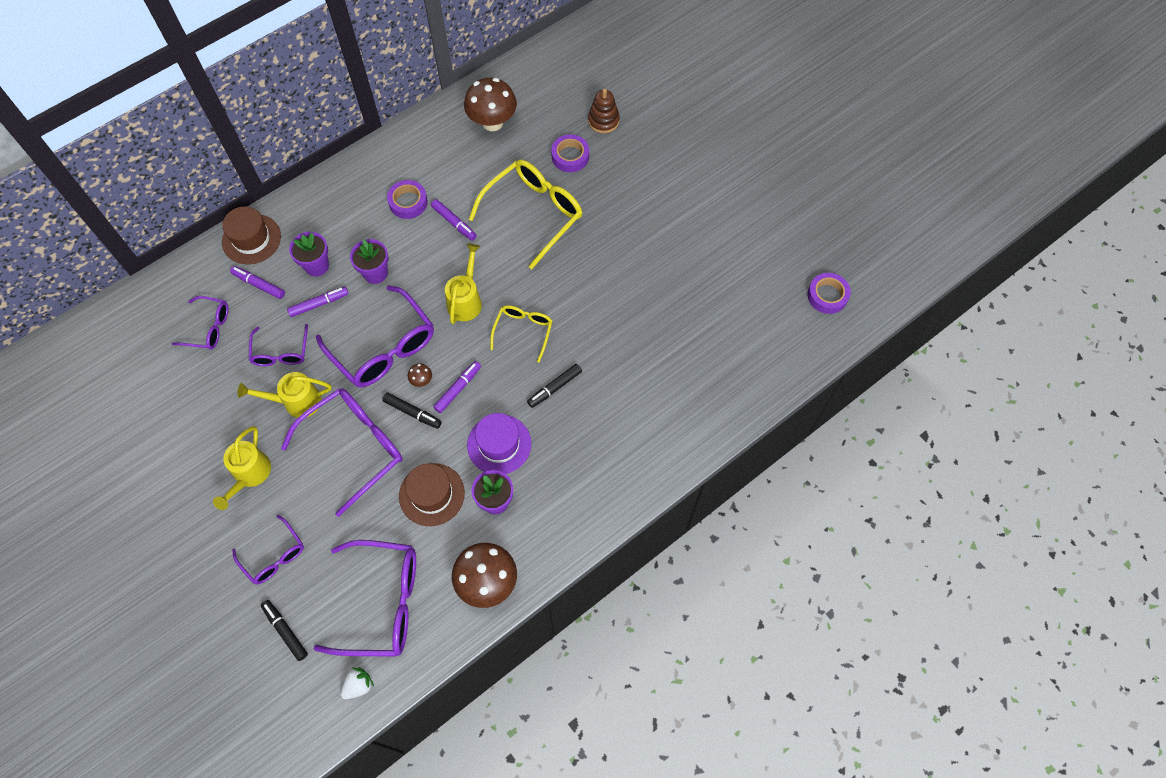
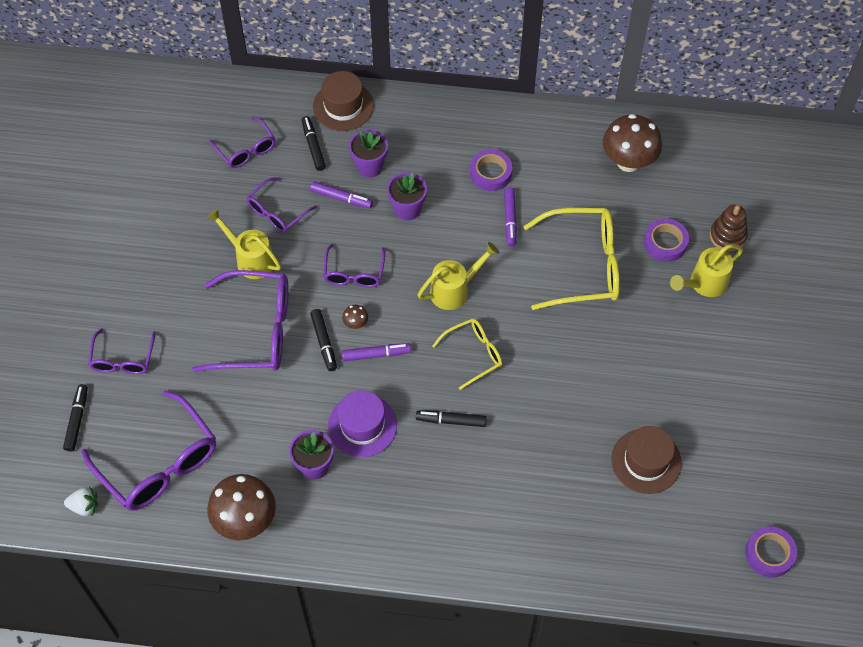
camera: 45 degrees right, 5 degrees down
yellow watering can [213,426,271,510] -> yellow watering can moved to [670,244,743,297]
purple marker [230,266,285,299] -> black marker [302,116,326,171]
purple glasses [316,285,434,387] -> purple glasses [323,244,386,287], size x0.56
brown hat [399,463,465,526] -> brown hat moved to [611,426,682,494]

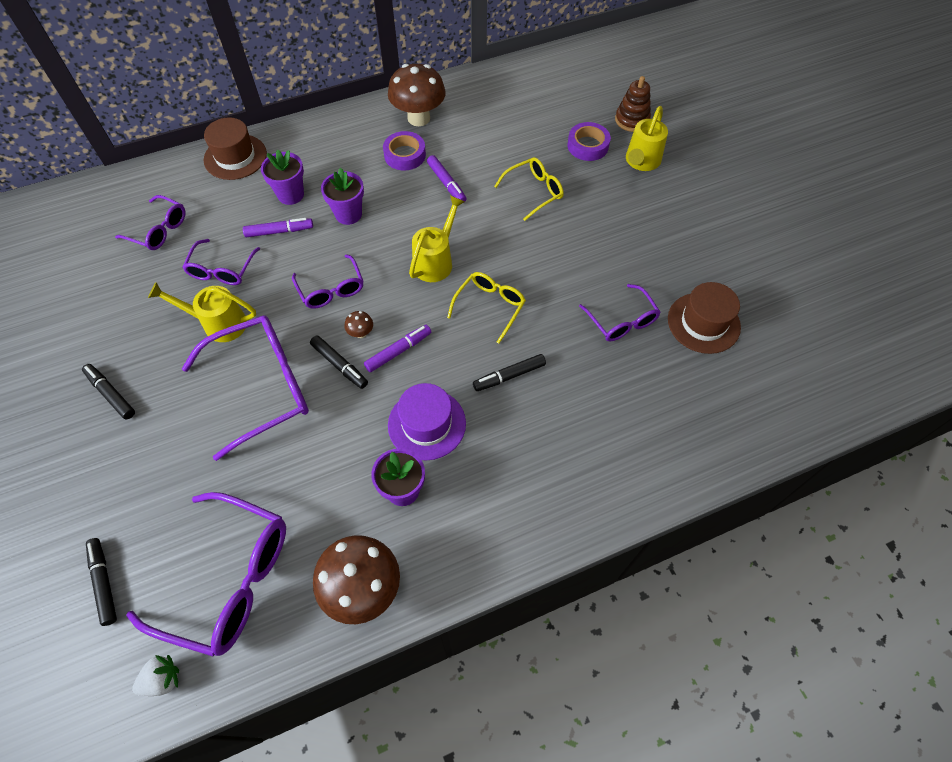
camera: 30 degrees left, 0 degrees up
purple glasses [88,328,156,374] -> purple glasses moved to [579,284,660,341]
black marker [302,116,326,171] -> black marker moved to [82,364,135,419]
yellow glasses [523,208,620,310] -> yellow glasses [494,157,563,221], size x0.56
brown mushroom [603,114,662,172] -> brown mushroom moved to [388,64,446,126]
purple tape [745,526,797,578] -> none

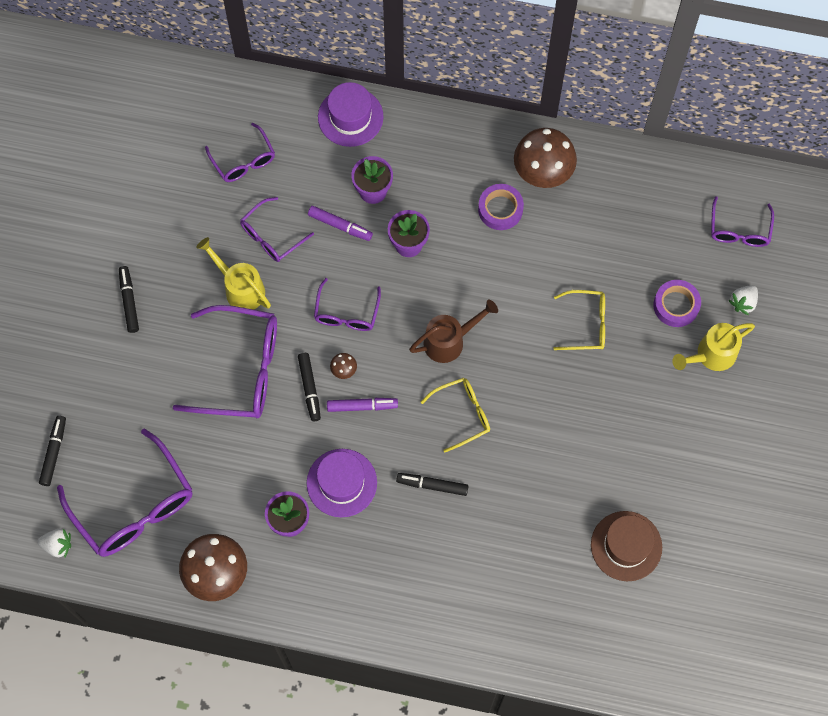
camera: 35 degrees right, 10 degrees up
brown hat [204,117,267,180] -> purple hat [318,82,383,147]
yellow watering can [409,196,465,282] -> brown watering can [409,300,498,363]
purple marker [427,155,467,201] -> none
purple glasses [579,284,660,341] -> purple glasses moved to [711,196,774,247]
brown stacking toy [615,76,651,132] -> white strawberry [728,285,758,315]

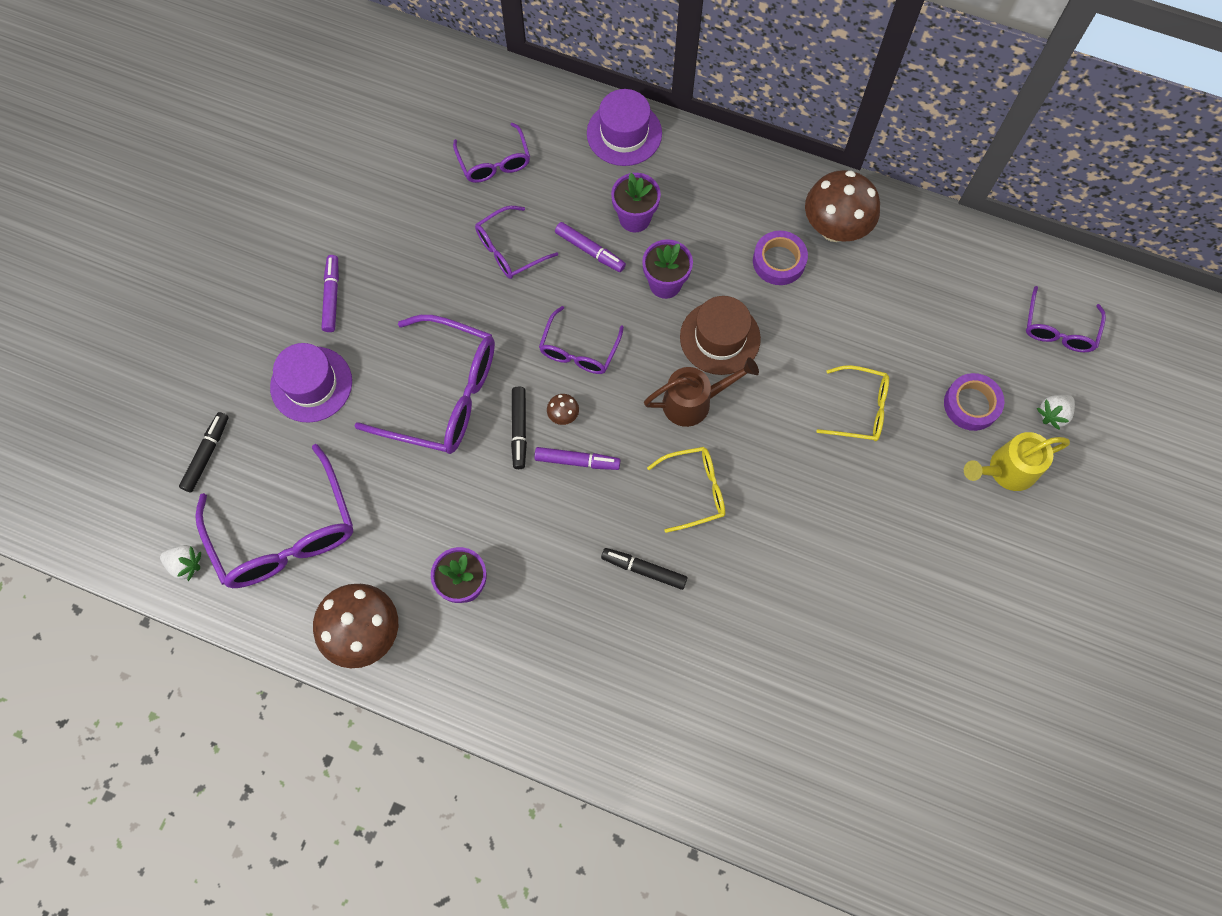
camera: 10 degrees right, 0 degrees up
black marker [119,266,139,333] -> purple marker [322,255,339,332]
yellow watering can [196,237,271,310] -> none
purple hat [307,449,377,517] -> purple hat moved to [270,343,352,423]
brown hat [591,511,662,581] -> brown hat moved to [680,296,761,375]

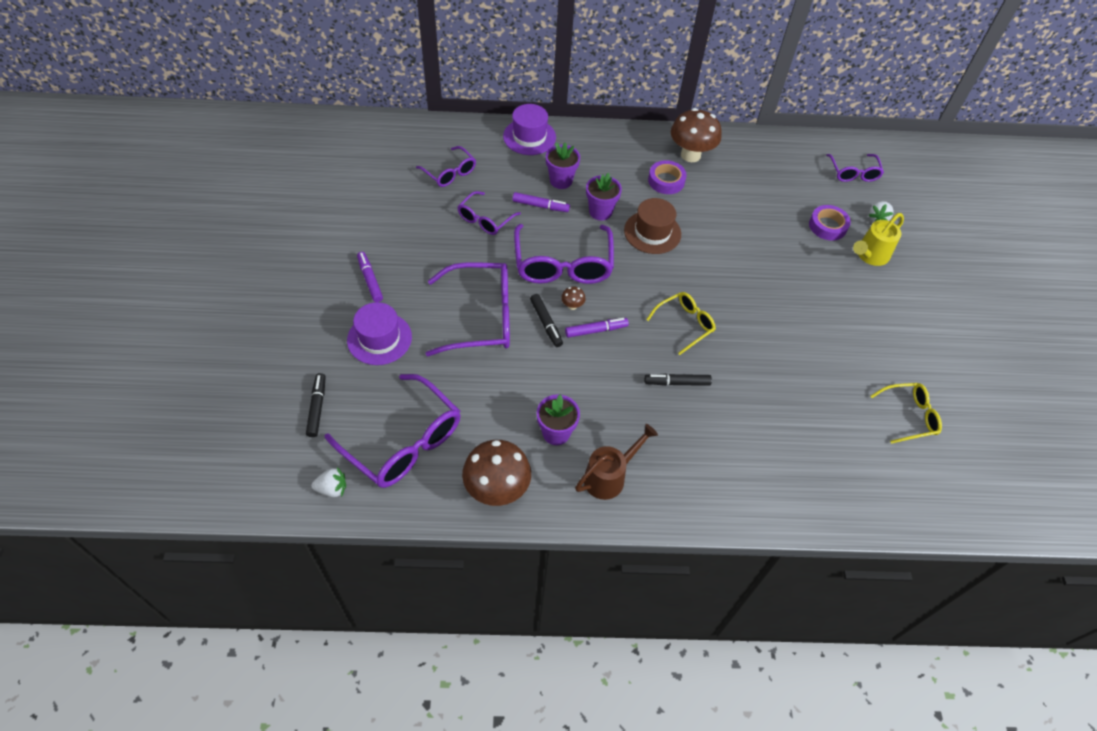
camera: 25 degrees left, 15 degrees down
purple glasses [539,306,624,374] -> purple glasses [514,224,614,284], size x1.79
brown watering can [644,357,759,427] -> brown watering can moved to [575,424,658,500]
yellow glasses [816,365,889,441] -> yellow glasses moved to [871,383,942,444]

